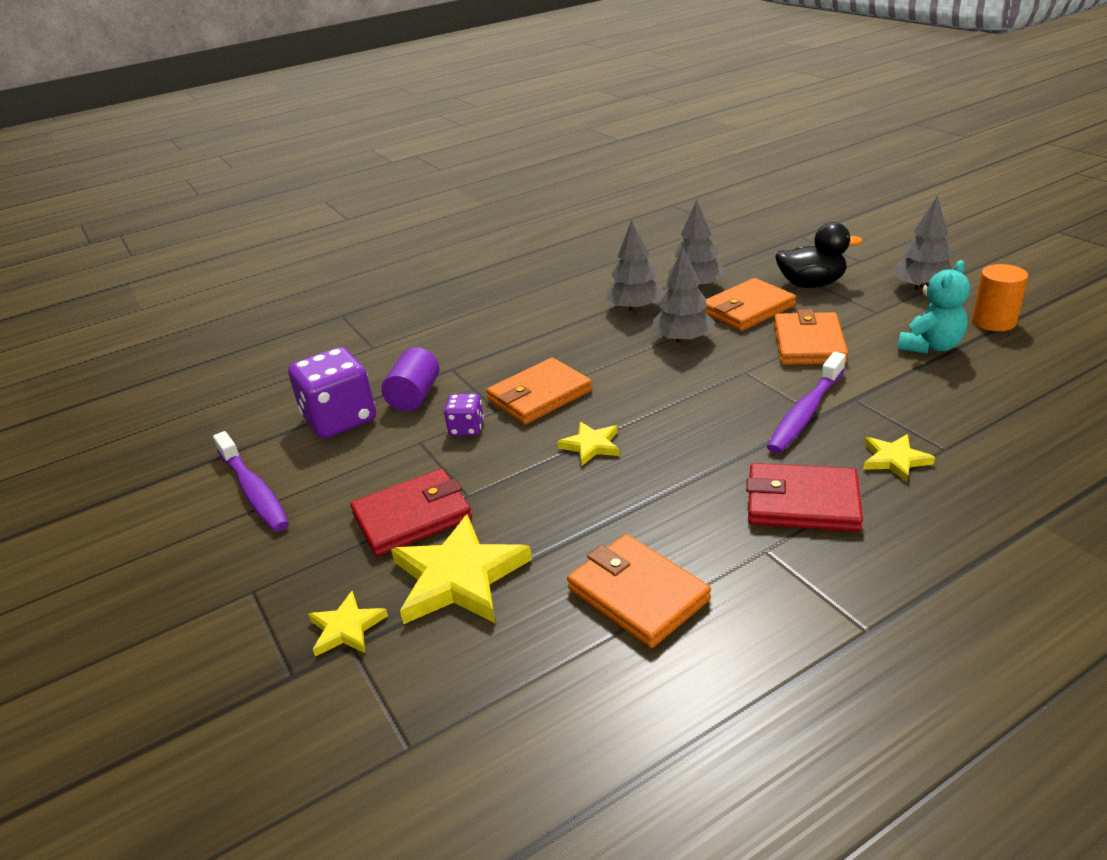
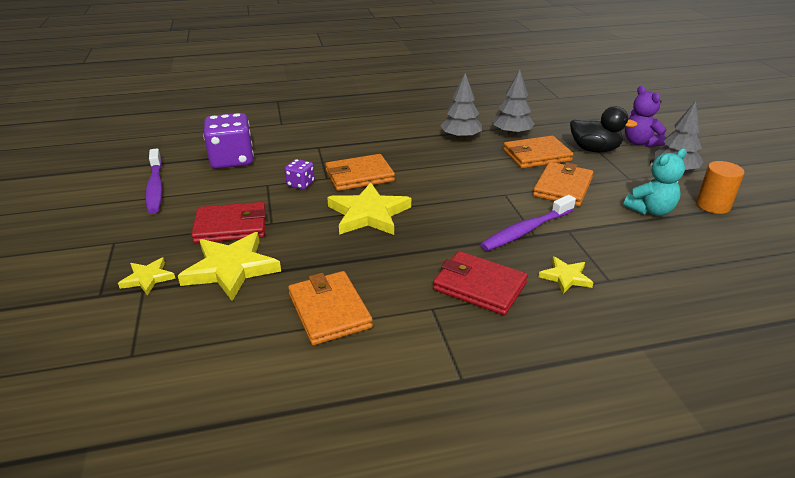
camera: 15 degrees right, 0 degrees up
purple cylinder [381,347,439,411] -> none
yellow star [557,422,620,466] -> yellow star [327,182,411,235], size x1.88
grey tree [652,246,715,344] -> none
none -> purple teddy bear [625,86,667,147]

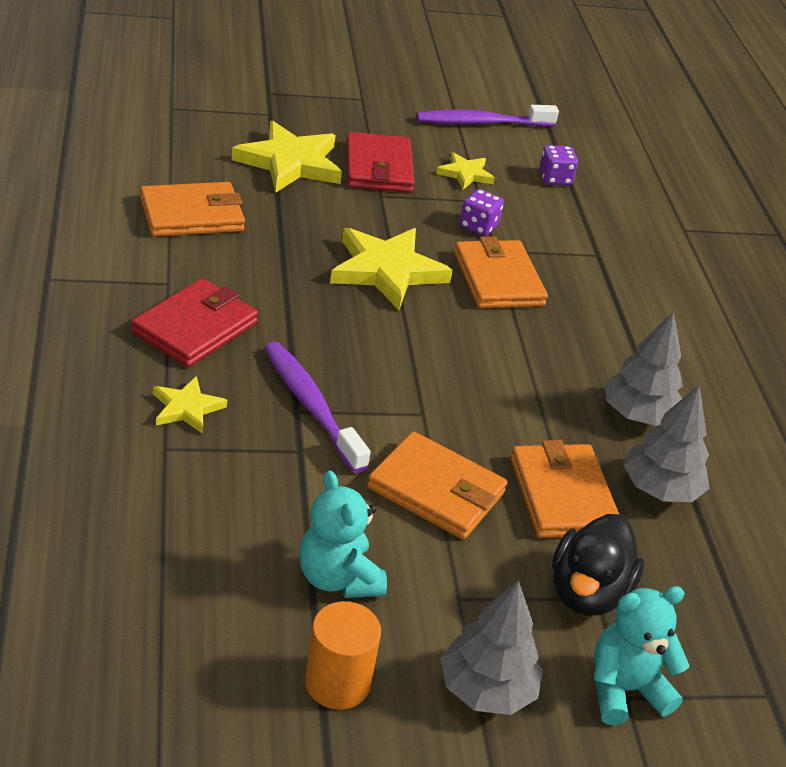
camera: 90 degrees right, 5 degrees up
yellow star [118,257,175,296] -> yellow star moved to [436,152,495,190]
purple dice [203,113,254,169] -> purple dice [539,145,578,186], size x0.50
purple teddy bear [625,86,667,147] -> turquoise teddy bear [594,586,689,725]

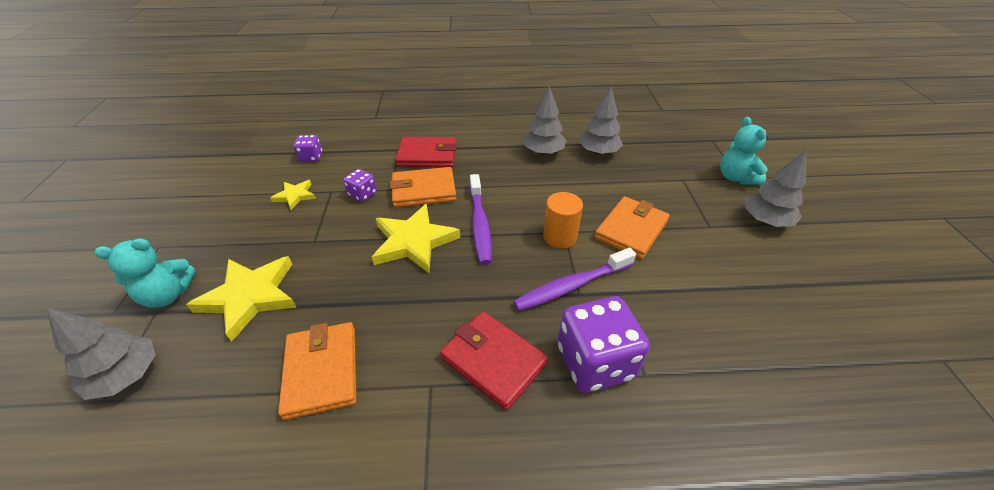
camera: 80 degrees left, 5 degrees up
yellow star [153,376,227,434] -> purple dice [557,296,650,393]
turquoise teddy bear [299,470,387,598] -> turquoise teddy bear moved to [94,238,195,308]
orange cylinder [305,601,381,710] -> orange cylinder moved to [543,192,583,249]
red wallet [346,132,414,193] -> red wallet moved to [395,136,457,167]
purple toothbrush [416,105,559,127] -> purple toothbrush moved to [470,174,492,265]
orange wallet [510,440,619,538] -> none
black duck [552,514,644,616] -> none
none -> grey tree [47,308,156,400]

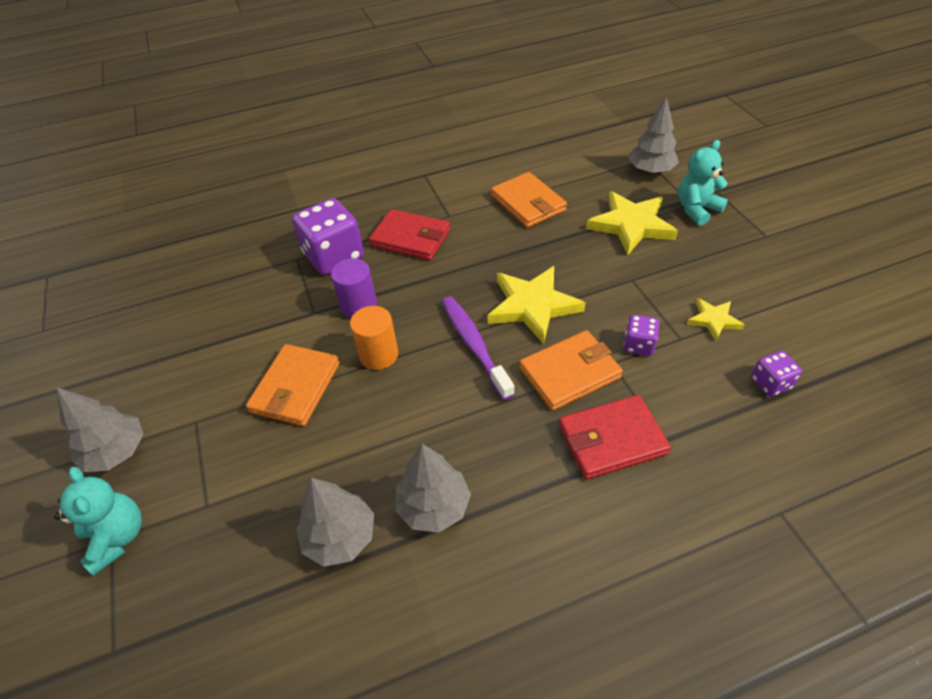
camera: 165 degrees right, 5 degrees up
purple toothbrush [513,248,636,311] -> purple cylinder [331,258,377,318]

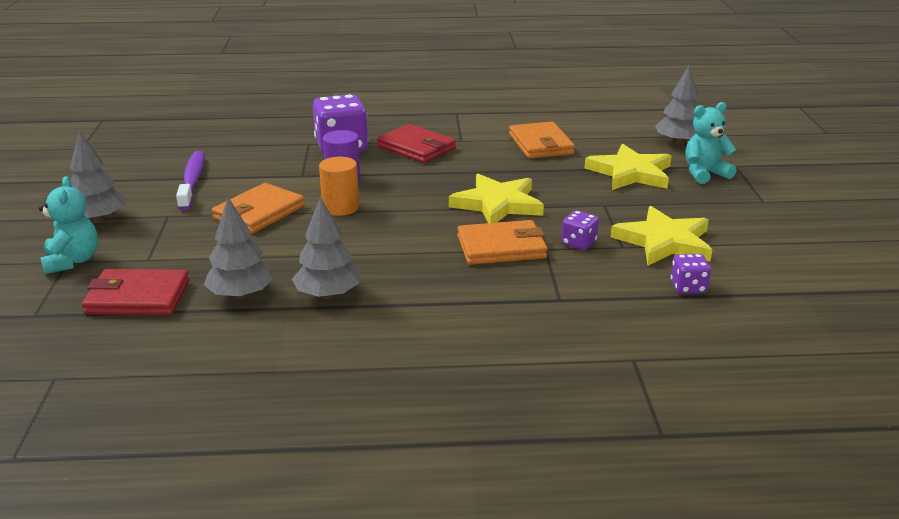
camera: 15 degrees right, 20 degrees down
purple toothbrush [442,297,515,400] -> purple toothbrush moved to [176,151,205,211]
red wallet [559,395,671,480] -> red wallet moved to [82,269,189,315]
yellow star [687,298,745,341] -> yellow star [611,206,712,265], size x1.88

